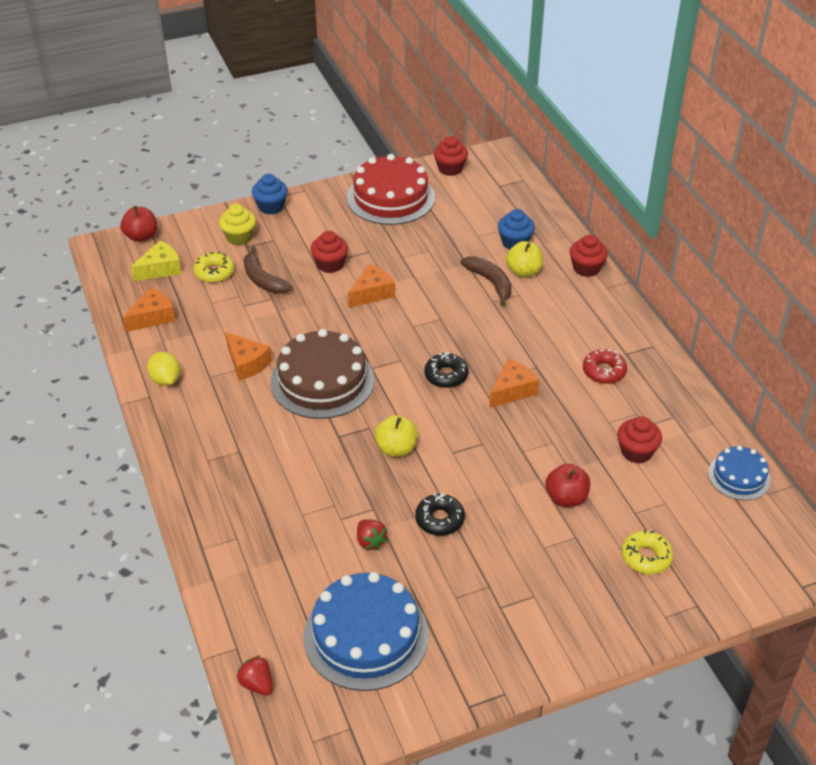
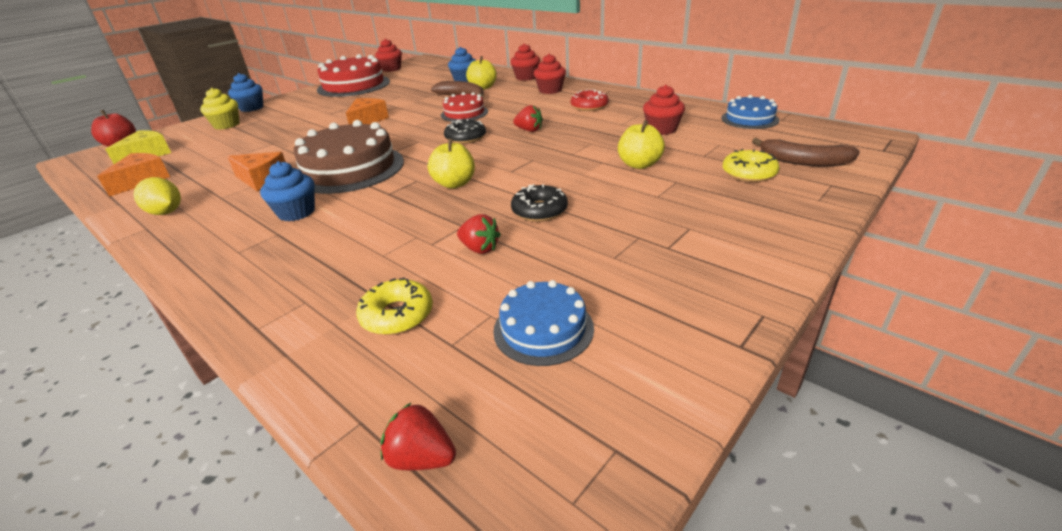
camera: 25 degrees left, 10 degrees down
yellow donut [193,252,234,283] -> yellow donut moved to [356,277,433,335]
brown banana [243,246,293,294] -> brown banana moved to [752,138,860,167]
blue cake [304,572,429,691] -> blue cake [493,280,594,366], size x0.55
red cupcake [310,231,348,273] -> red cupcake moved to [534,54,566,94]
orange cheese [489,359,539,408] -> red strawberry [513,105,543,132]
red apple [546,464,590,507] -> yellow apple [618,120,665,169]
none -> blue cupcake [260,161,315,221]
none -> red cake [441,92,488,122]

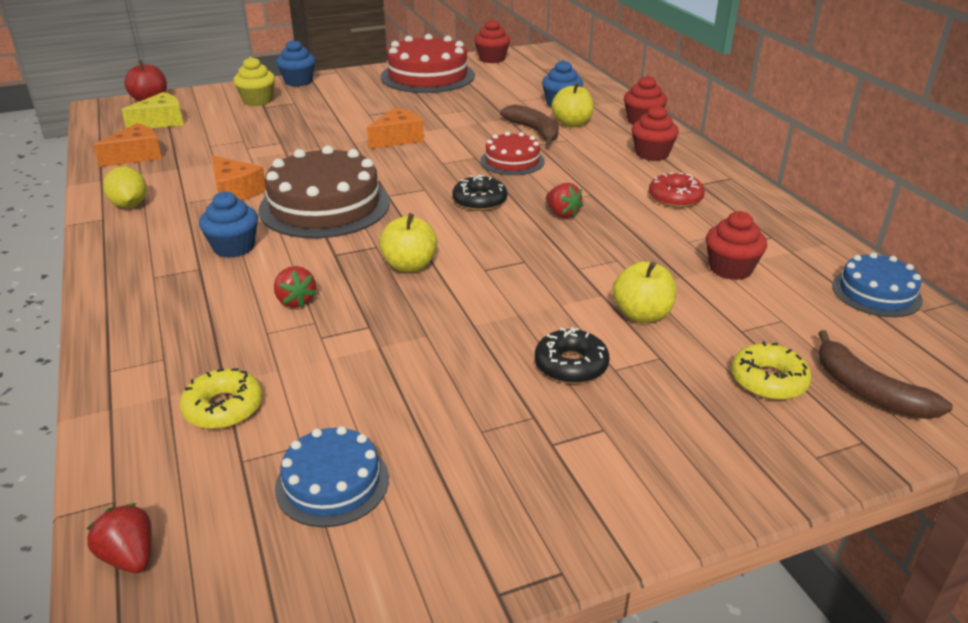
camera: 25 degrees right, 0 degrees up
red strawberry [457,214,501,254] -> red strawberry moved to [274,266,316,308]
black donut [511,184,568,222] -> black donut moved to [535,327,610,384]

